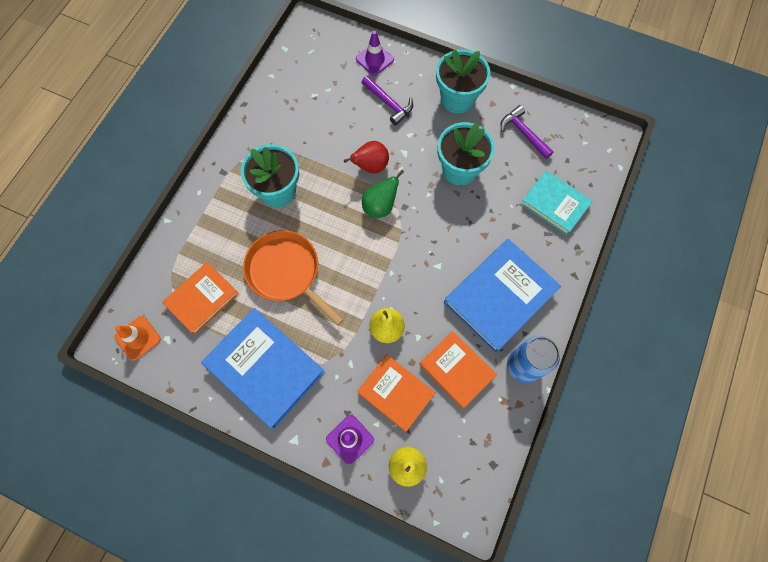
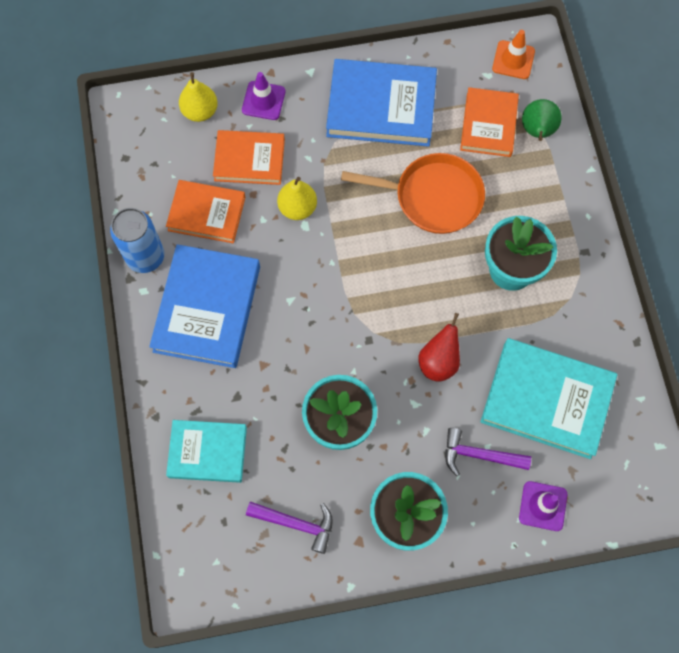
camera: 145 degrees right, 0 degrees up
green pear [362,170,404,218] -> green pear moved to [522,99,562,141]
none -> turquoise book [480,338,617,459]

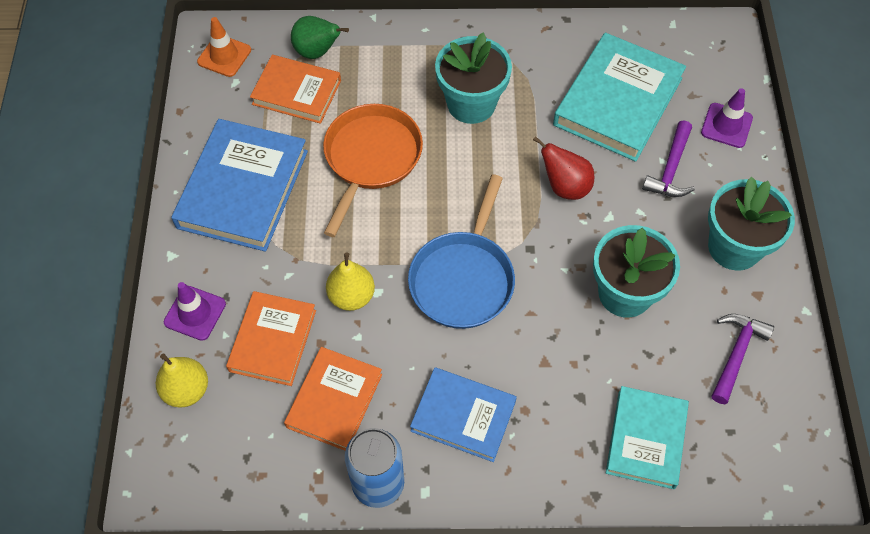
camera: 80 degrees left, 10 degrees down
blue book [149,244,260,368] -> blue book [410,367,517,462], size x0.64
none -> blue pan [408,174,515,329]

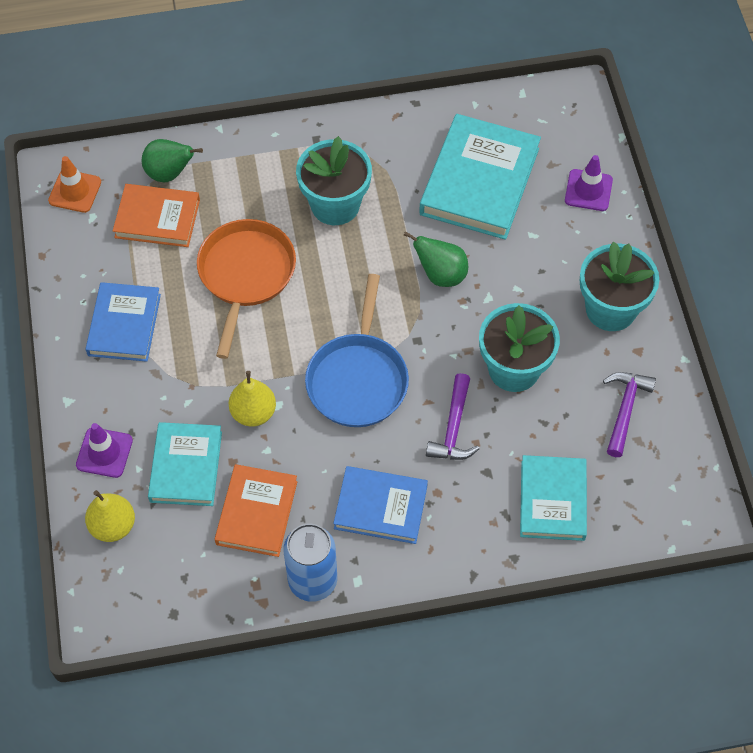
camera: 10 degrees left, 0 degrees up
blue book [171,119,308,252] -> blue book [86,282,161,362], size x0.64
orange book [226,291,316,386] -> turquoise book [148,422,222,506]
red pear [533,136,594,200] -> green pear [404,231,468,287]
purple hammer [642,120,695,197] -> purple hammer moved to [426,373,479,460]

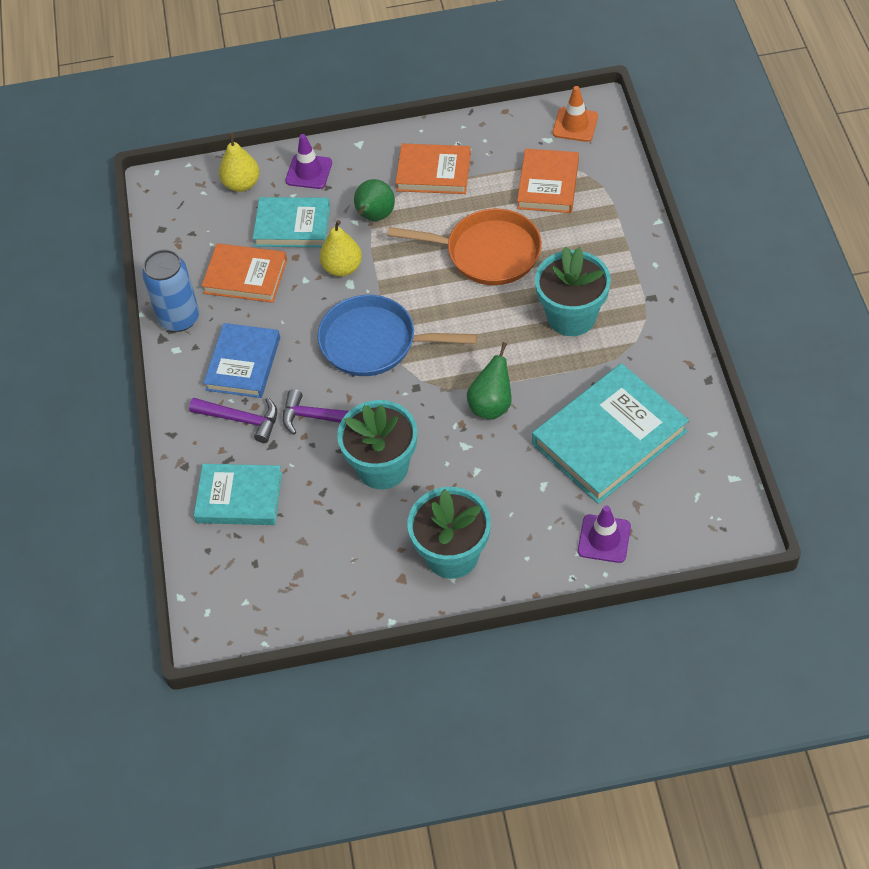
camera: 95 degrees right, 5 degrees down
blue book [86,282,161,362] -> orange book [395,144,471,194]
green pear [142,139,203,182] -> green pear moved to [354,179,395,221]
turquoise book [419,114,541,240] -> turquoise book turned 60 degrees counterclockwise [532,363,689,504]
purple hammer [603,372,656,457] -> purple hammer moved to [189,398,277,443]

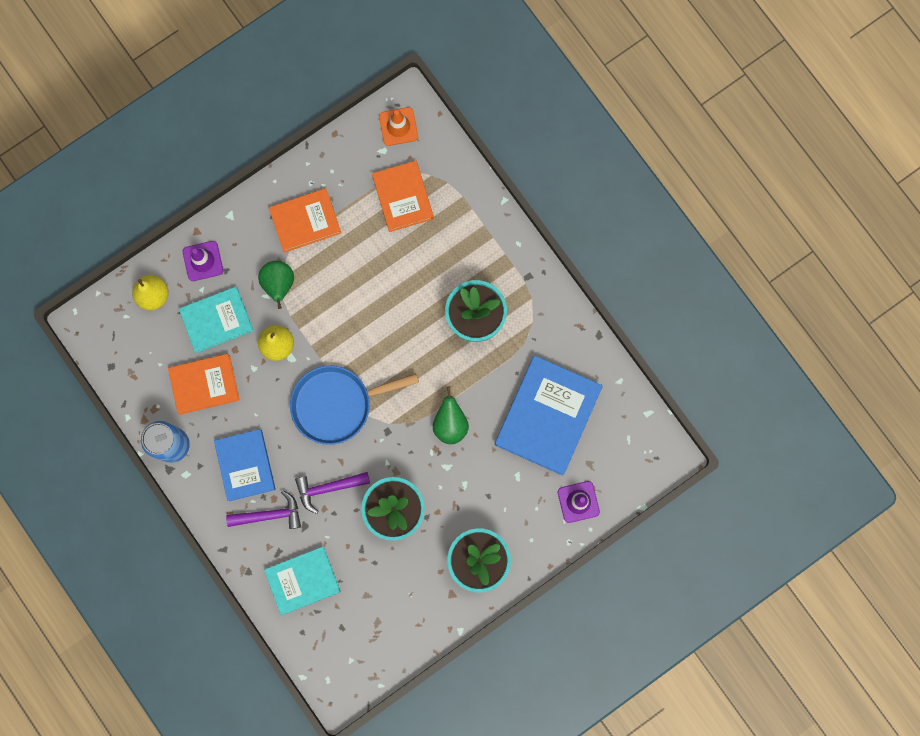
camera: 30 degrees left, 25 degrees up
orange pan [387,209,542,285] -> none
turquoise book [532,363,689,504] -> blue book [495,356,603,475]

